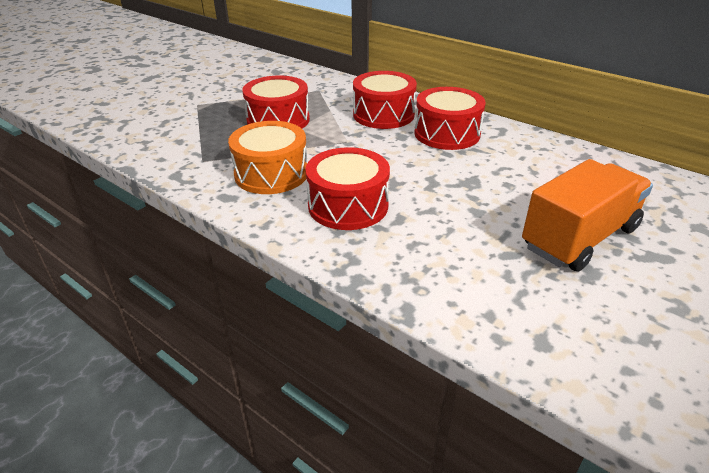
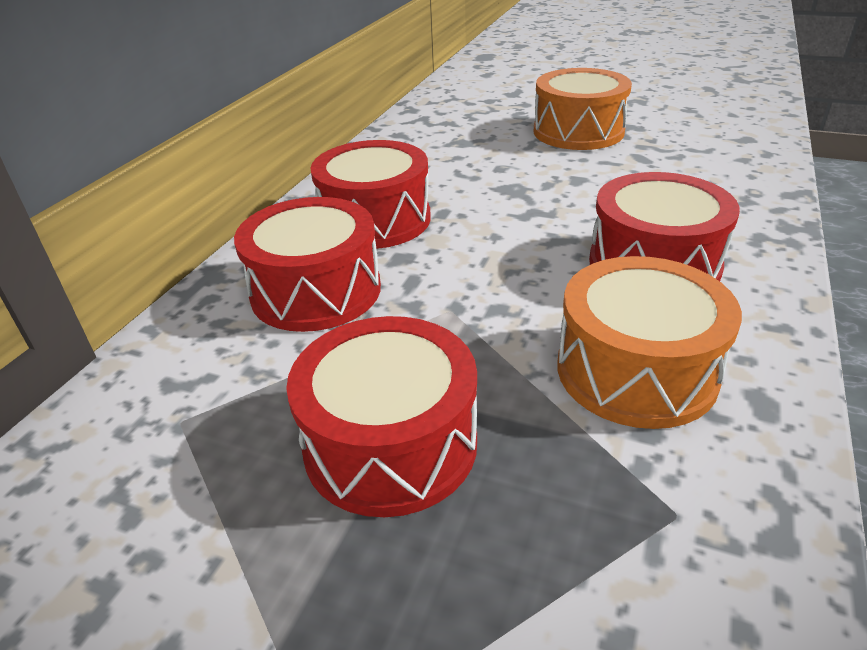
camera: 105 degrees left, 0 degrees up
orange truck [522,159,653,272] -> orange drum [533,68,632,150]

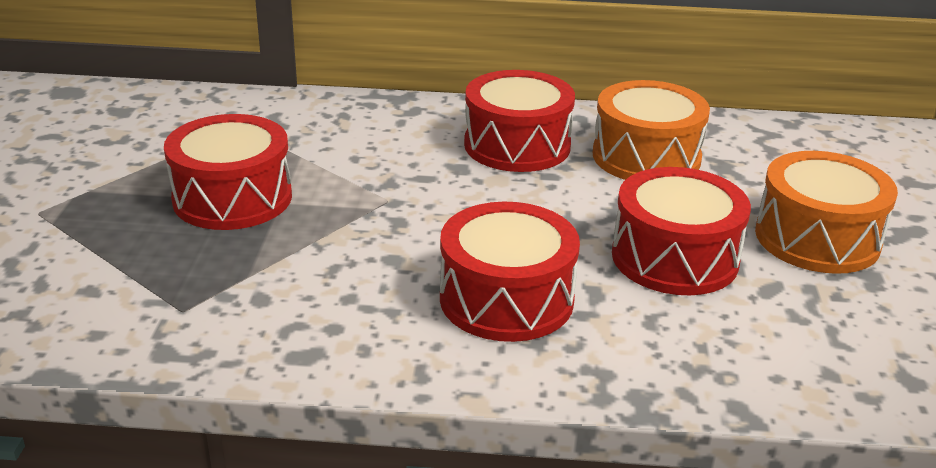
camera: 70 degrees right, 5 degrees down
red drum [234,197,381,332] -> red drum moved to [612,167,751,295]
orange drum [558,256,742,429] -> orange drum moved to [592,80,710,180]

